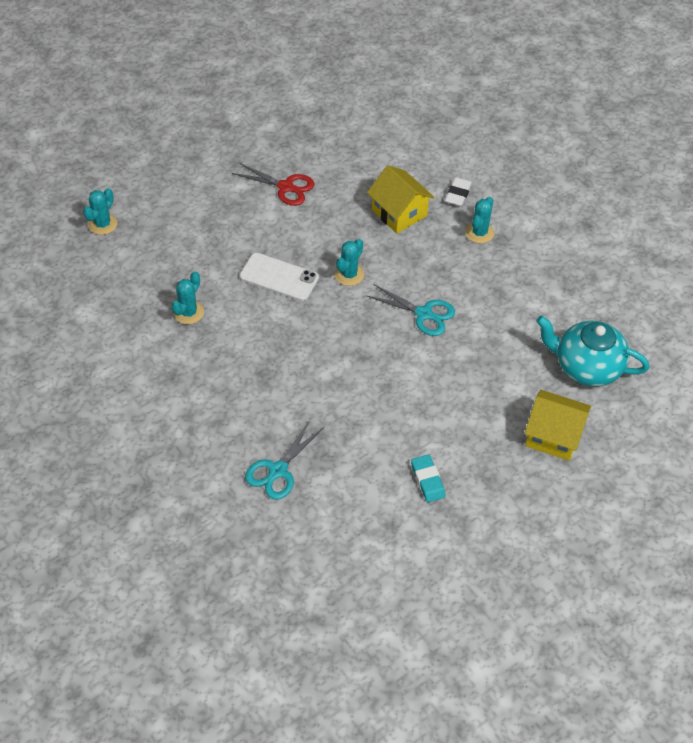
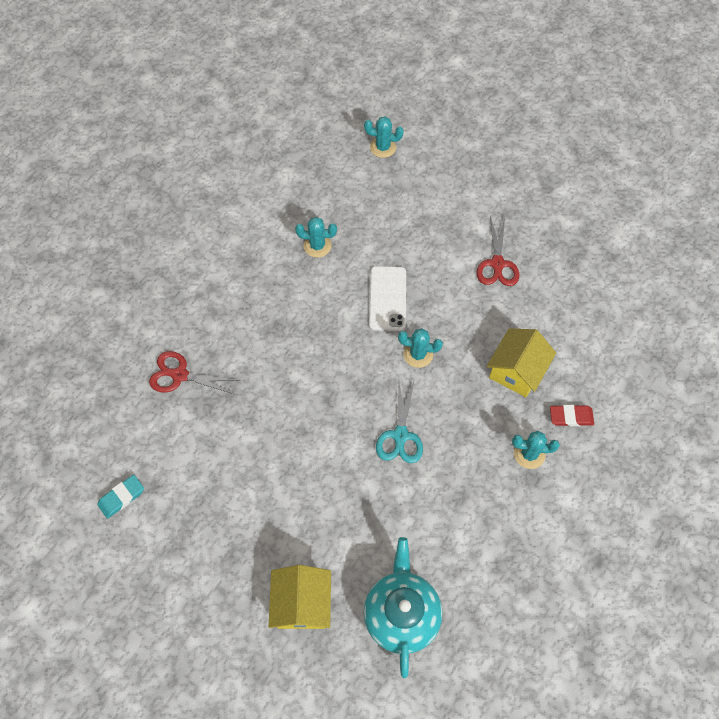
camera: 70 degrees right, 10 degrees up
turquoise scissors [245,420,324,500] -> red scissors [149,351,241,395]
turquoise eraser [411,455,446,503] -> turquoise eraser moved to [97,475,144,519]
white eraser [445,177,472,206] -> red eraser [550,405,594,426]

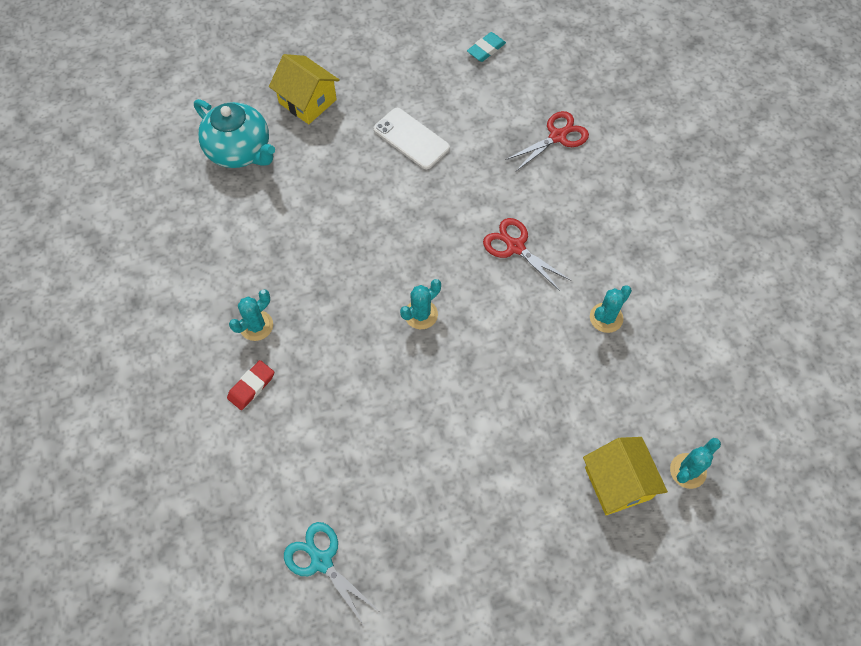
camera: 130 degrees right, 0 degrees up
turquoise eraser [97,475,144,519] -> turquoise eraser turned 45 degrees clockwise [467,32,506,62]
white phone [369,266,406,331] -> white phone moved to [374,108,450,169]
turquoise scissors [376,381,423,463] -> turquoise scissors moved to [284,522,380,624]
red scissors [476,216,519,286] -> red scissors moved to [483,218,571,291]
yellow house [487,329,556,397] -> yellow house moved to [583,437,668,515]

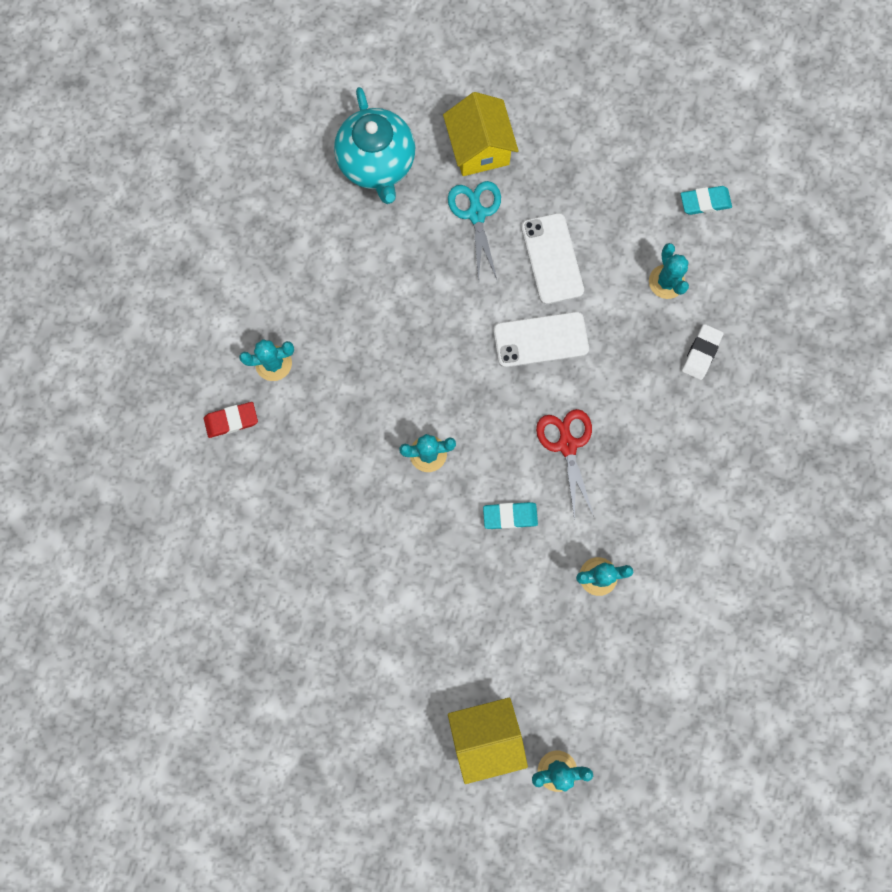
camera: 35 degrees right, 15 degrees up
turquoise scissors [284,522,380,624] -> turquoise scissors moved to [448,181,501,281]
red scissors [506,111,589,171] -> white eraser [682,324,723,380]
yellow house [583,437,668,515] -> yellow house turned 60 degrees clockwise [448,697,528,784]
none -> turquoise eraser [483,502,538,529]
none -> white phone [493,312,589,367]
none -> turquoise cactus [649,243,689,299]

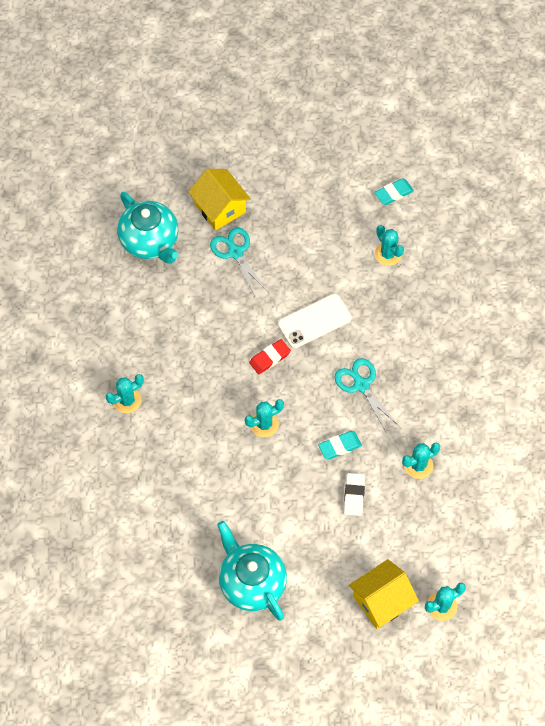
camera: 20 degrees left, 15 degrees down
red eraser [204,402,258,438] -> red eraser moved to [249,339,291,374]
white phone [521,213,584,304] -> none
red scissors [536,409,594,521] -> turquoise scissors [334,358,399,433]
white eraser [682,324,723,380] -> white eraser moved to [344,473,365,516]
none -> turquoise teapot [217,521,287,621]

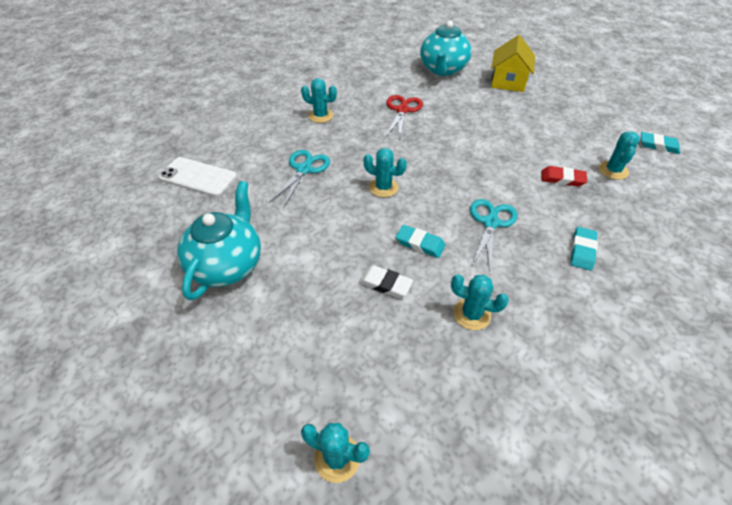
camera: 50 degrees right, 15 degrees down
turquoise scissors [210,227,268,296] -> turquoise scissors moved to [269,150,330,208]
red eraser [249,339,291,374] -> red eraser moved to [542,166,587,187]
white phone [278,294,352,348] -> white phone moved to [159,157,237,197]
white eraser [344,473,365,516] -> white eraser turned 60 degrees clockwise [359,265,413,298]
yellow house [349,559,419,629] -> none
none -> red scissors [386,95,423,138]
none -> turquoise eraser [570,227,598,271]

